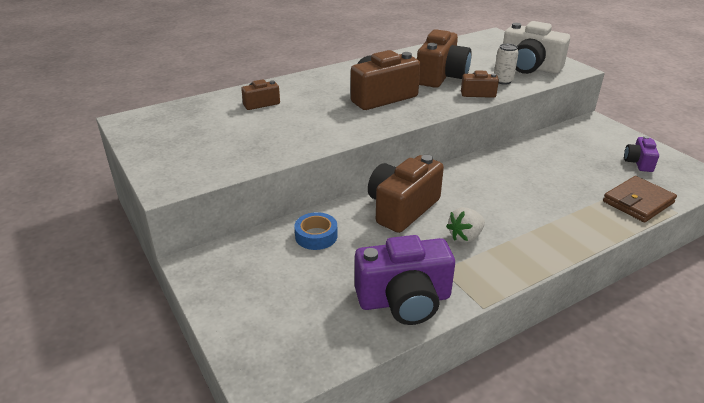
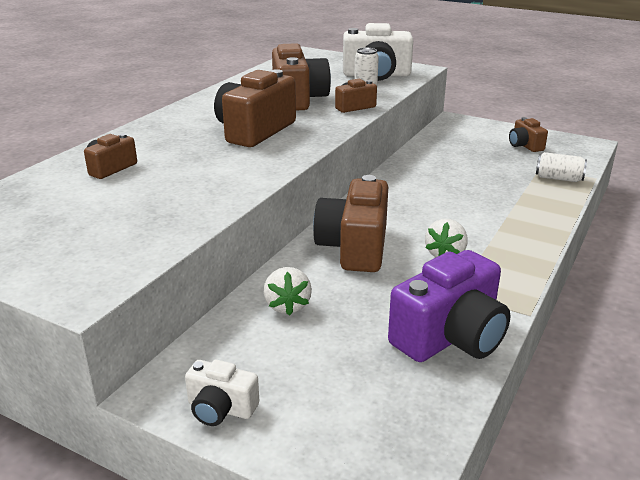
camera: 30 degrees left, 5 degrees down
blue tape [294,212,338,250] -> white strawberry [264,267,312,316]
brown wallet [603,176,677,222] -> white can [536,152,587,182]
purple camera [624,136,659,172] -> brown camera [509,117,548,152]
none -> white camera [185,359,259,426]

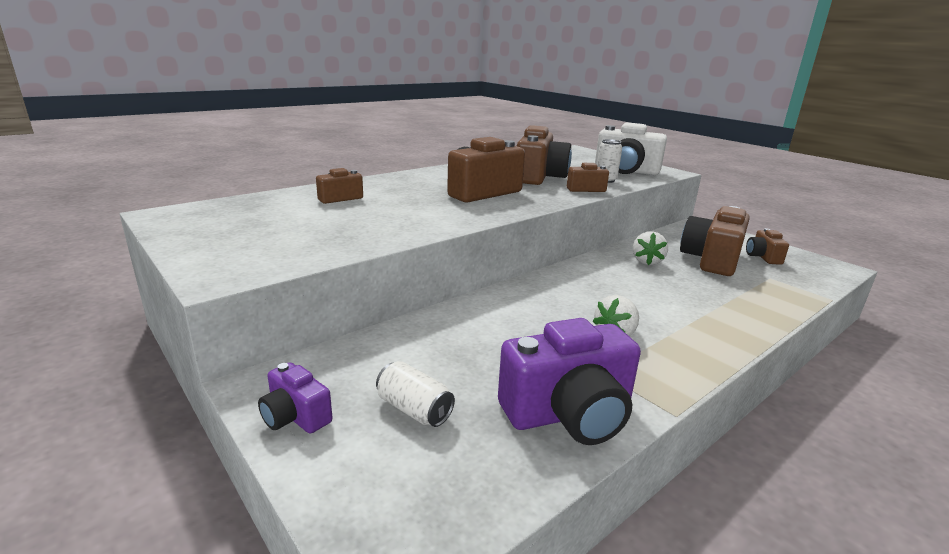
camera: 20 degrees right, 5 degrees down
white camera [185,359,259,426] -> purple camera [258,362,333,434]
white strawberry [264,267,312,316] -> white strawberry moved to [633,231,668,265]
brown camera [313,175,388,272] -> brown camera moved to [680,206,750,276]
white can [536,152,587,182] -> white can moved to [376,361,455,427]

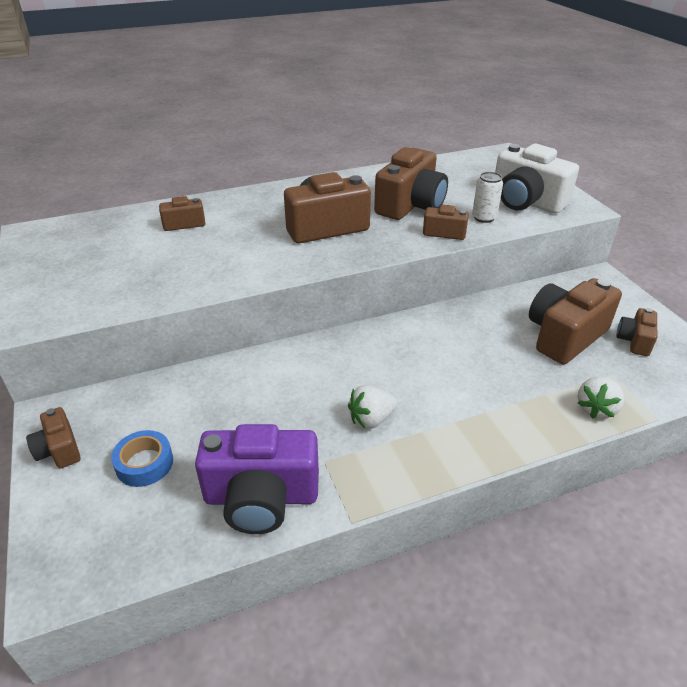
camera: 20 degrees right, 15 degrees up
purple camera [258,362,333,434] -> brown camera [26,407,81,469]
white can [376,361,455,427] -> blue tape [111,430,173,487]
white strawberry [633,231,668,265] -> white strawberry moved to [578,376,625,419]

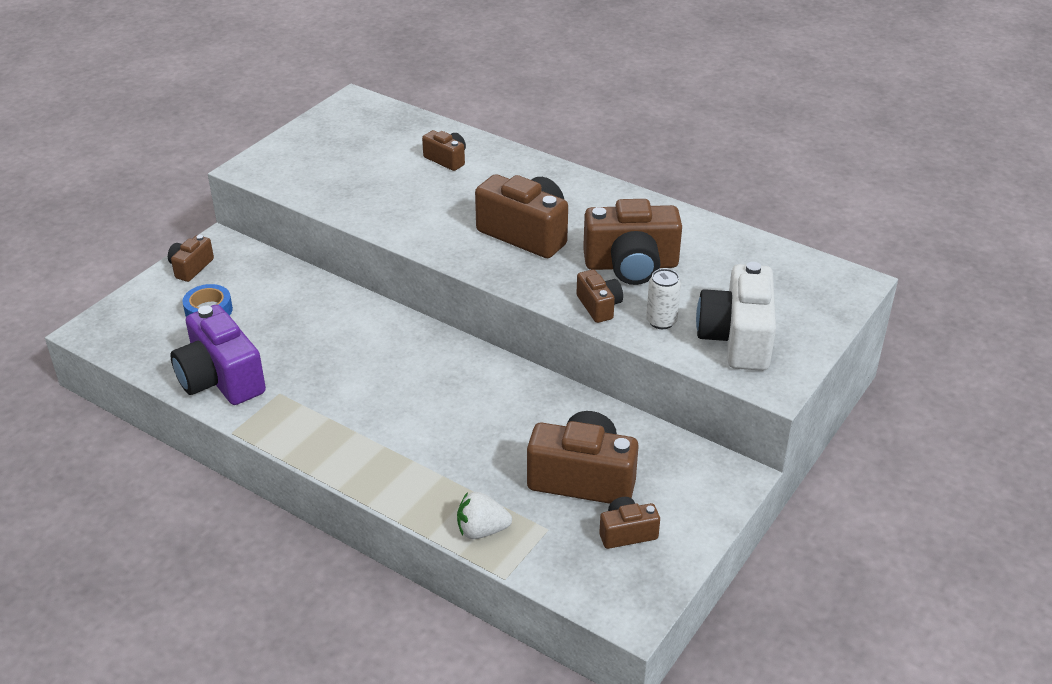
camera: 55 degrees right, 0 degrees up
white strawberry [348,385,398,429] -> none

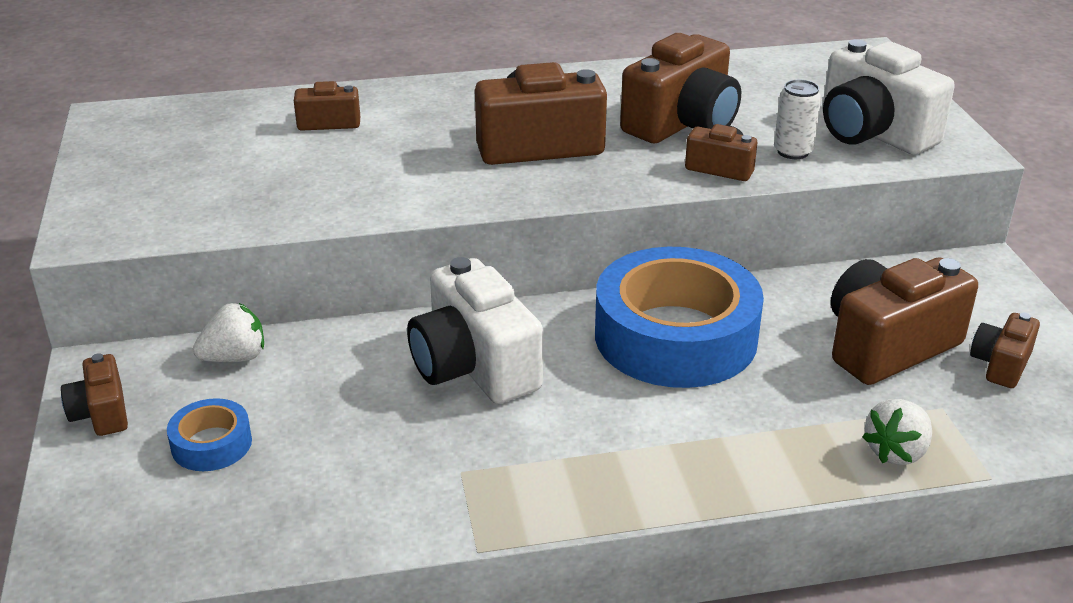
camera: 45 degrees left, 5 degrees down
purple camera [171,305,266,405] -> none
none -> white strawberry [193,303,264,362]
none -> white camera [407,257,543,404]
none -> blue tape [595,247,764,388]

